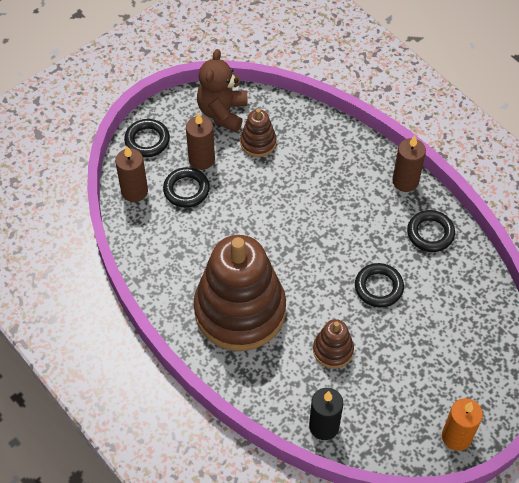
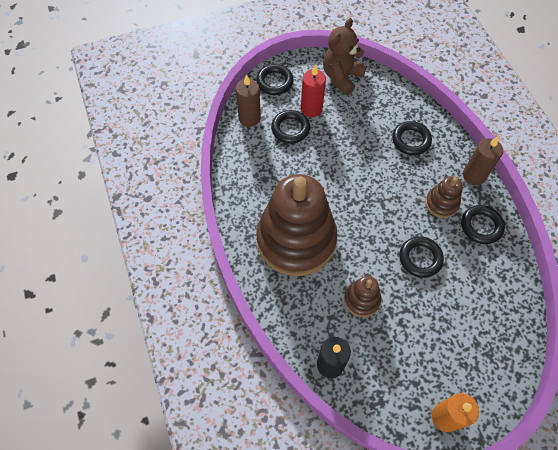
camera: 20 degrees right, 5 degrees up
brown candle [186,113,215,170] -> red candle [301,64,326,117]
brown stacking toy [240,109,276,157] -> brown stacking toy moved to [425,176,462,218]
none -> black ring [392,121,432,155]

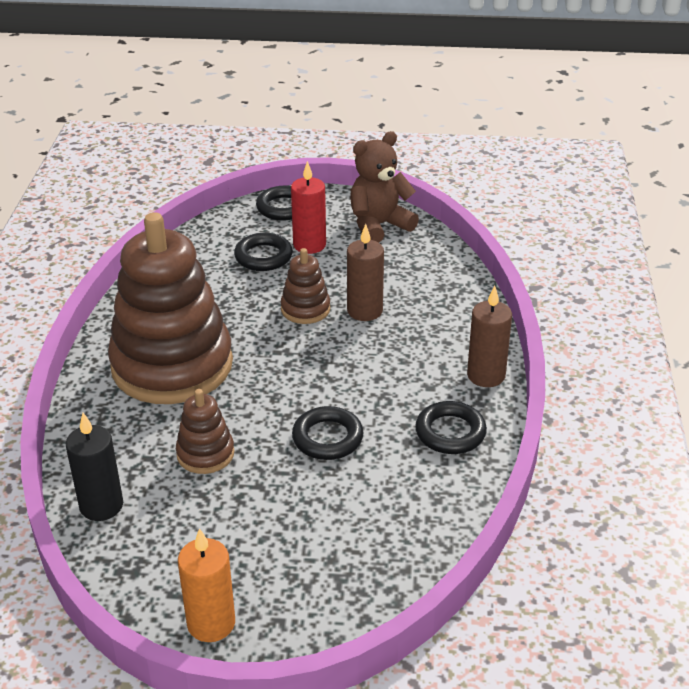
camera: 25 degrees right, 25 degrees down
brown candle [236,74,261,127] -> brown candle moved to [347,224,384,321]
black ring [392,121,432,155] -> none
brown stacking toy [425,176,462,218] -> brown stacking toy moved to [281,248,330,324]

